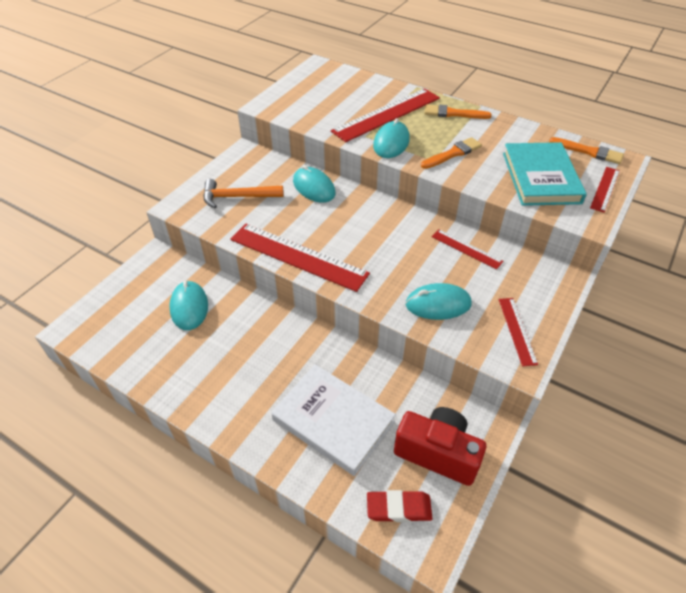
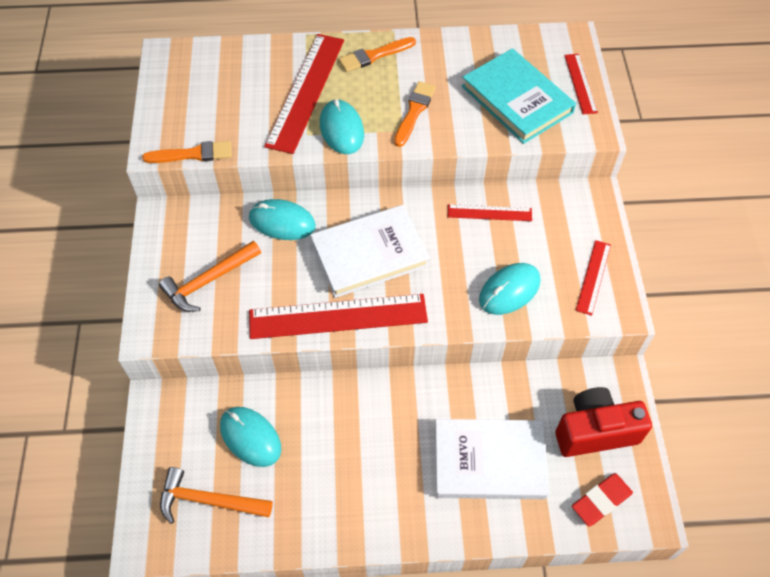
camera: 35 degrees left, 10 degrees up
red ruler [499,298,538,366] -> red ruler turned 60 degrees clockwise [576,240,611,316]
orange brush [549,137,624,164] -> orange brush moved to [142,141,232,163]
none -> orange hammer [160,467,273,524]
none -> white book [310,205,430,298]

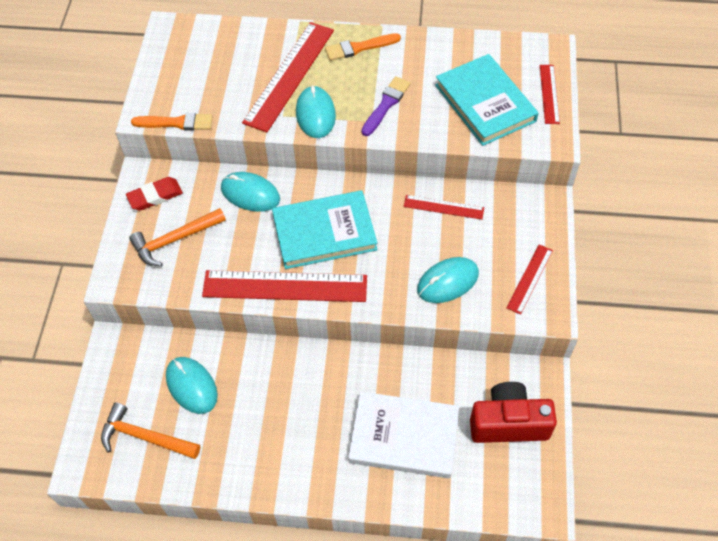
camera: 10 degrees right, 0 degrees up
white book [310,205,430,298] -> turquoise book [272,190,377,269]
orange brush [394,81,436,147] -> purple brush [362,76,410,136]
red eraser [572,473,633,527] -> red eraser moved to [126,177,183,211]

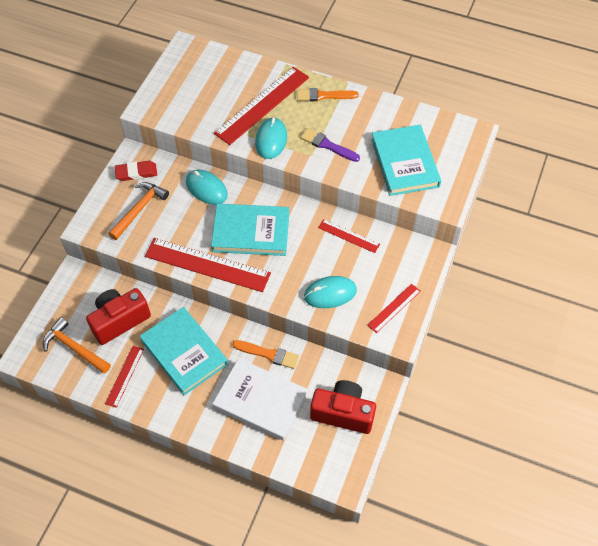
camera: 15 degrees right, 0 degrees up
orange hammer [129,208,226,266] -> orange hammer turned 135 degrees clockwise [108,182,169,240]
orange brush [131,113,213,131] -> orange brush moved to [232,340,299,369]
turquoise mouse [166,357,218,414] -> red camera [86,288,151,345]
purple brush [362,76,410,136] -> purple brush turned 105 degrees counterclockwise [300,128,360,162]
red ruler [540,65,560,124] -> red ruler moved to [105,346,144,408]
none -> turquoise book [140,307,228,395]

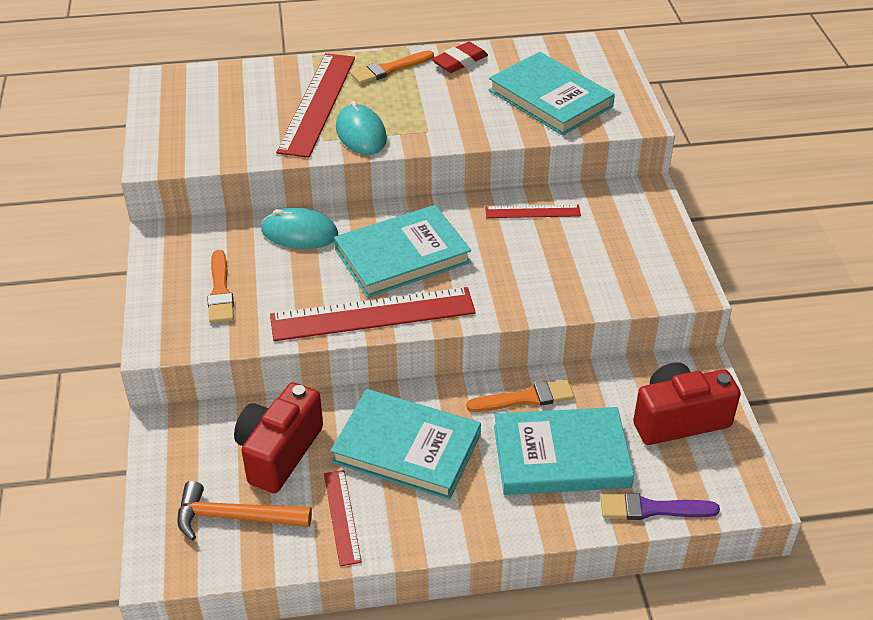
camera: 30 degrees left, 15 degrees down
orange hammer [108,182,169,240] -> orange brush [208,250,234,323]
red eraser [115,161,157,181] -> red eraser moved to [432,41,488,73]
white book [213,358,308,441] -> turquoise book [494,407,634,495]
purple brush [300,128,360,162] -> purple brush moved to [601,493,720,520]
turquoise mouse [304,276,357,308] -> none
red ruler [367,284,421,333] -> none

